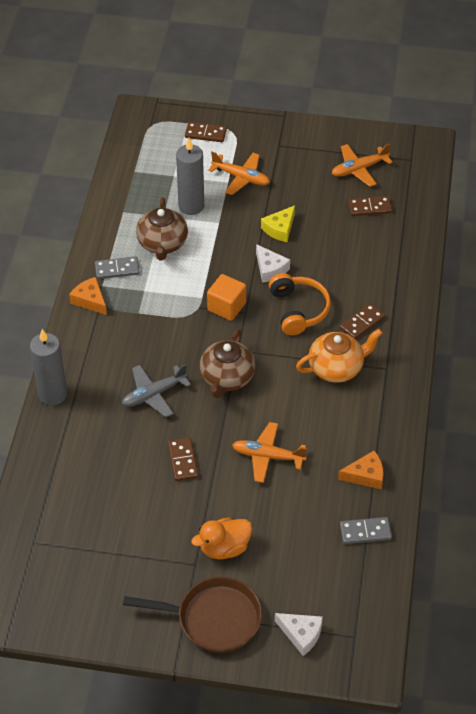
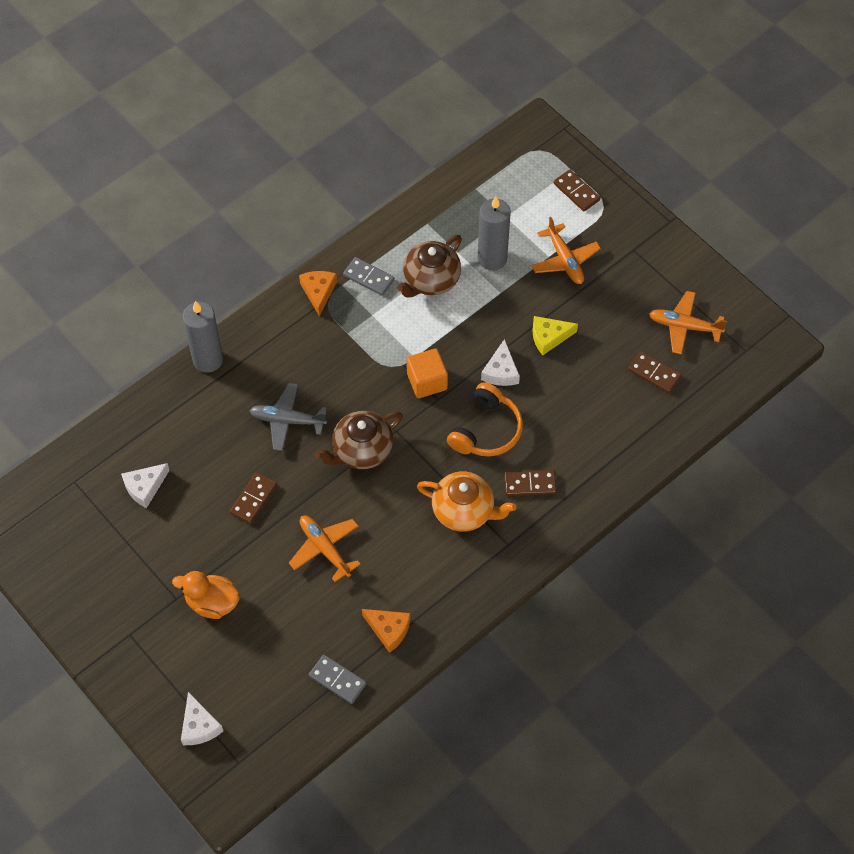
camera: 40 degrees right, 10 degrees up
brown pan [123,577,262,653] -> none
none -> white cheese [121,463,170,508]

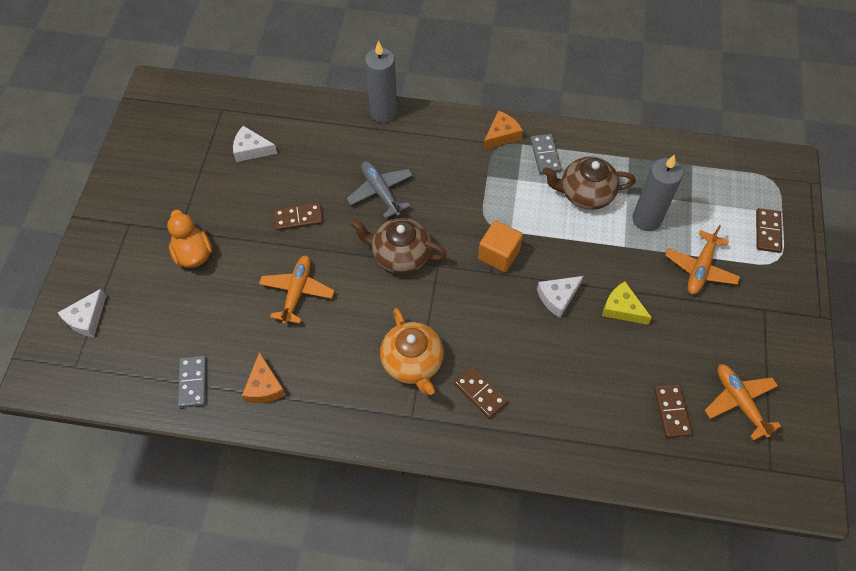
camera: 50 degrees right, 0 degrees up
orange headphones [447,382,523,457] -> none

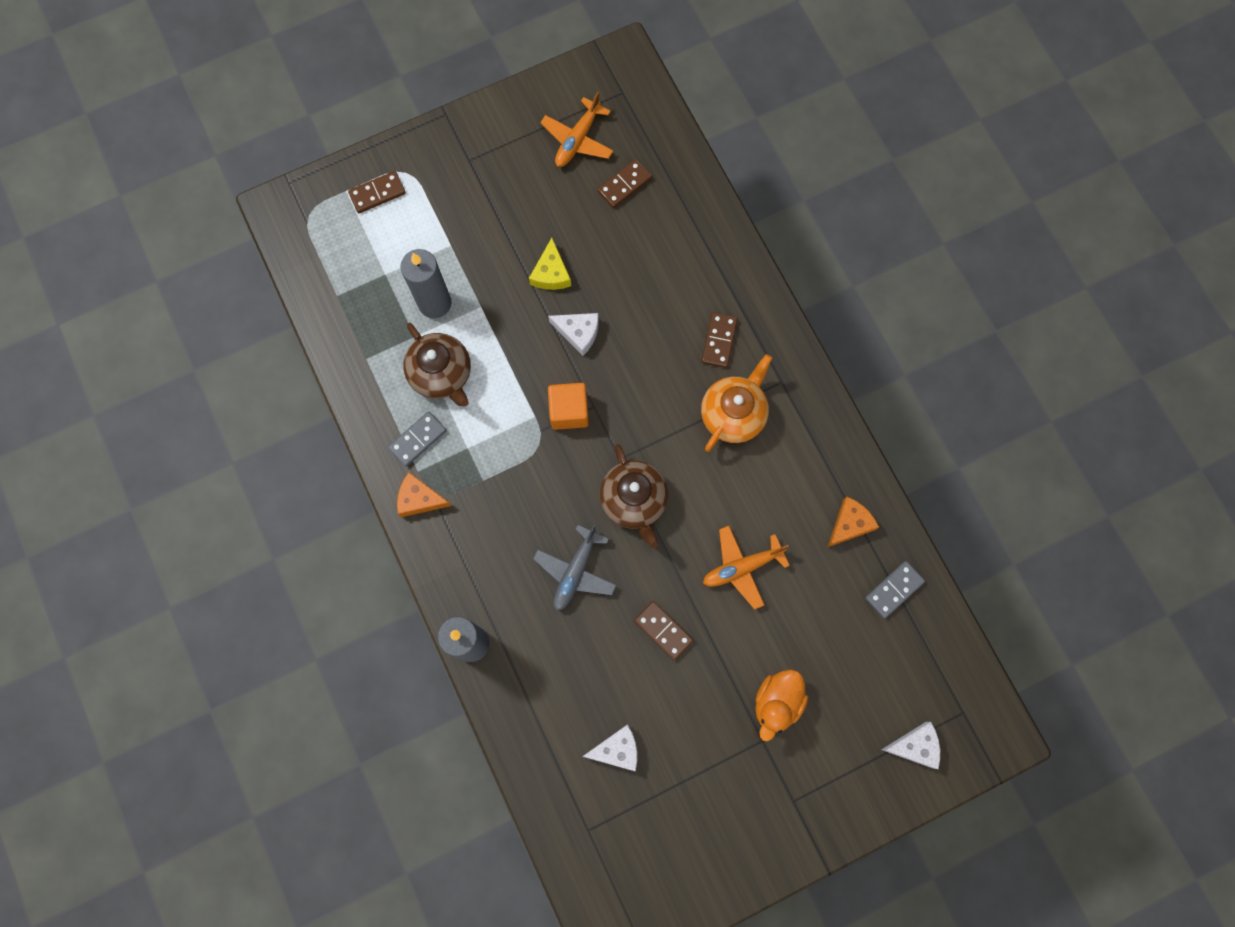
camera: 125 degrees left, 15 degrees up
white cheese [233,126,277,162] -> white cheese turned 75 degrees counterclockwise [582,724,637,772]
orange plane [665,225,740,295] -> none

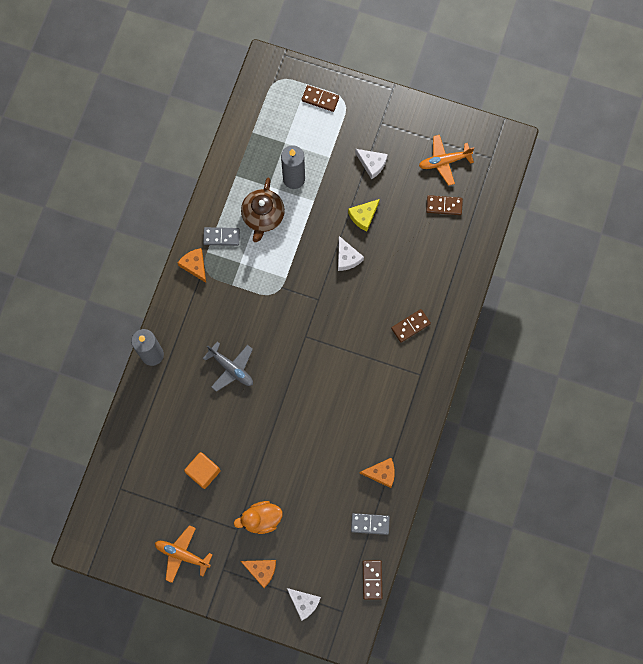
camera: 45 degrees right, 0 degrees up
grey plane [533,525,617,611] -> grey plane turned 120 degrees counterclockwise [203,341,253,392]
orange cube [548,383,589,430] -> orange cube moved to [184,452,220,489]
white cheese [582,724,637,772] -> white cheese moved to [355,149,388,179]
brown teapot [600,444,668,548] -> none
brown domino [634,601,694,661] -> brown domino moved to [363,560,382,600]
orange teapot [701,354,772,452] -> none
orange plane [703,526,790,610] -> orange plane moved to [155,525,213,583]
none -> orange cheese [241,560,276,588]

